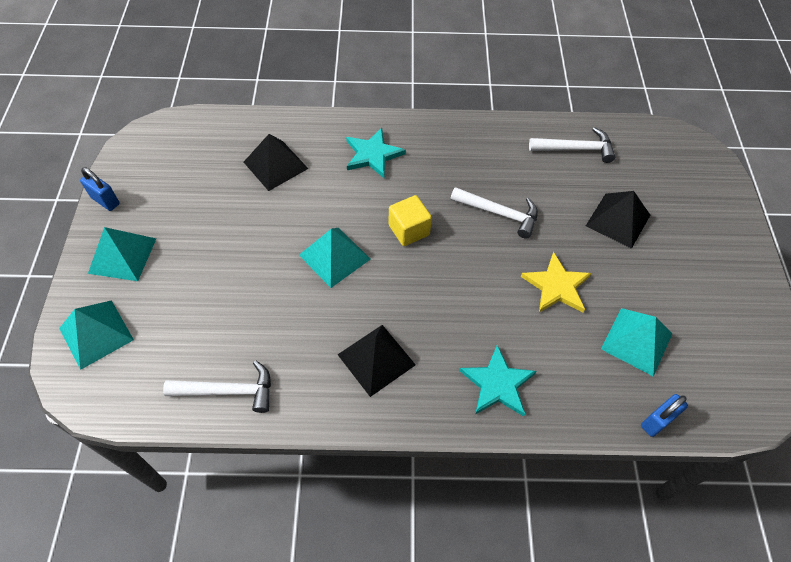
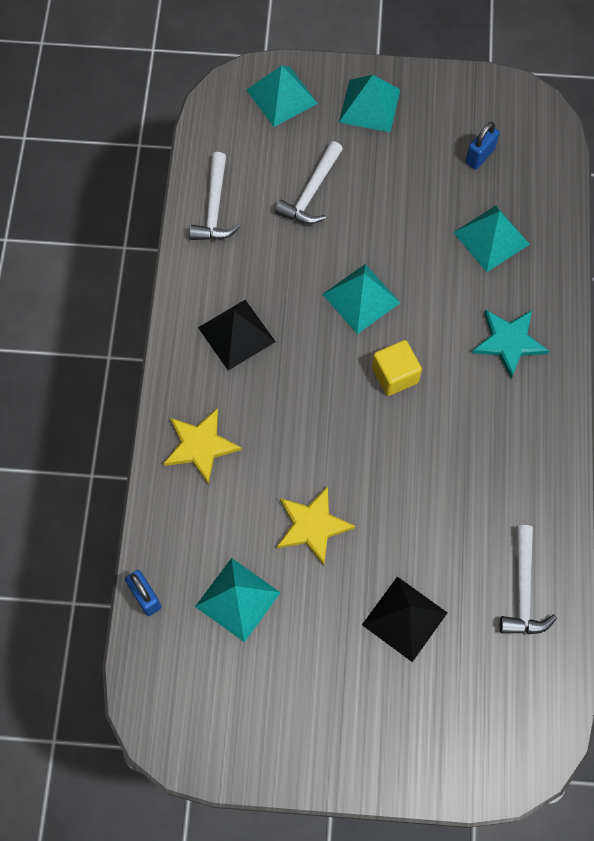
camera: 95 degrees right, 10 degrees up
blue padlock [80,168,120,211] -> blue padlock moved to [466,122,499,169]
black pyramid [244,134,308,191] -> turquoise pyramid [453,206,530,272]
white hammer [450,187,538,239] -> white hammer moved to [275,141,343,224]
turquoise star [460,345,537,417] -> yellow star [163,408,242,484]

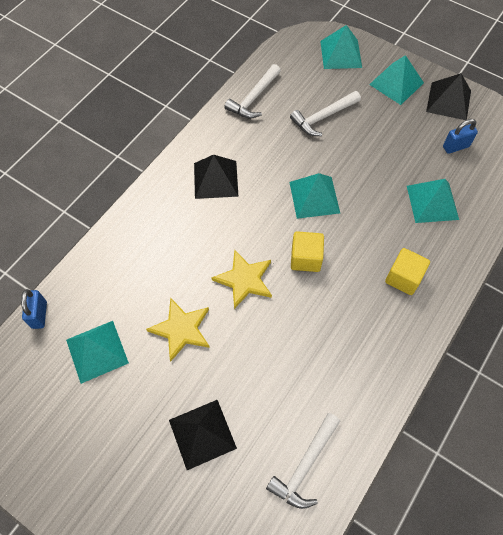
camera: 30 degrees right, 5 degrees down
yellow star [163,408,242,484] -> yellow star moved to [211,249,272,309]
turquoise star [472,310,549,378] -> yellow cube [385,248,430,295]
none -> black pyramid [426,73,471,120]

